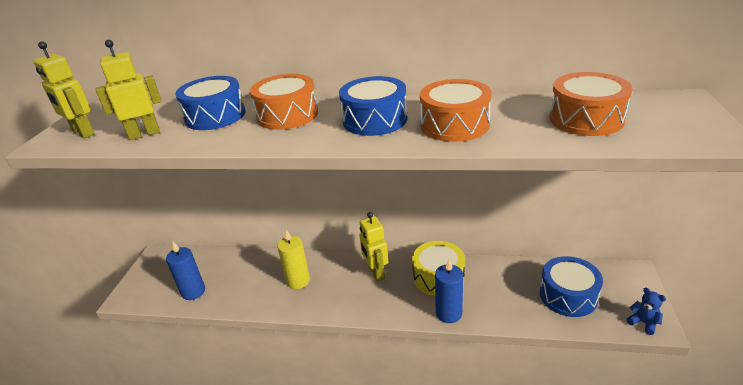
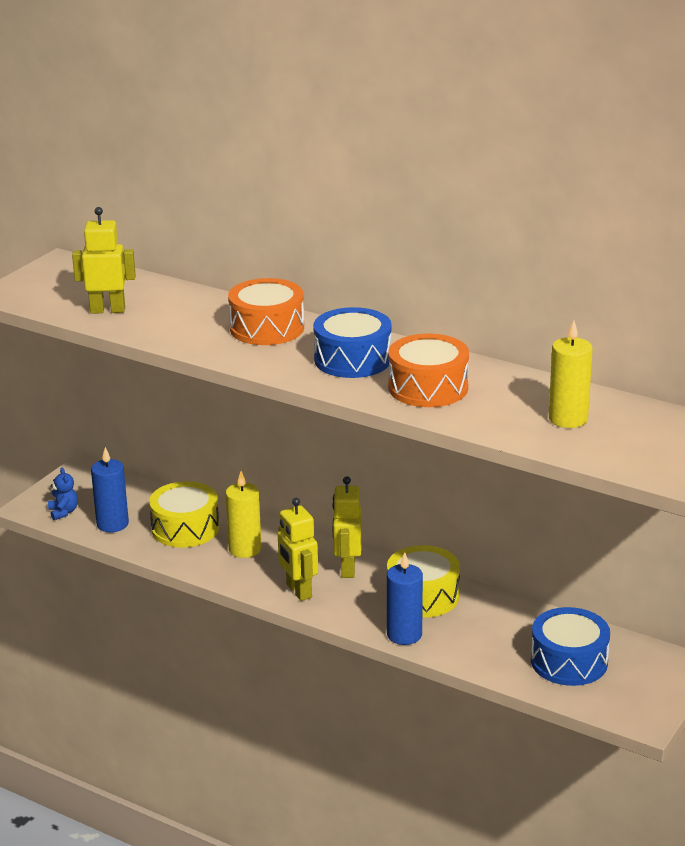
camera: 20 degrees right, 5 degrees down
yellow robot [34,41,95,138] -> yellow robot moved to [278,498,318,601]
blue drum [175,76,245,130] -> none
orange drum [549,72,633,136] -> yellow candle [549,320,593,428]
blue teddy bear [627,288,666,335] -> blue teddy bear moved to [48,468,78,520]
none -> yellow drum [149,481,219,547]

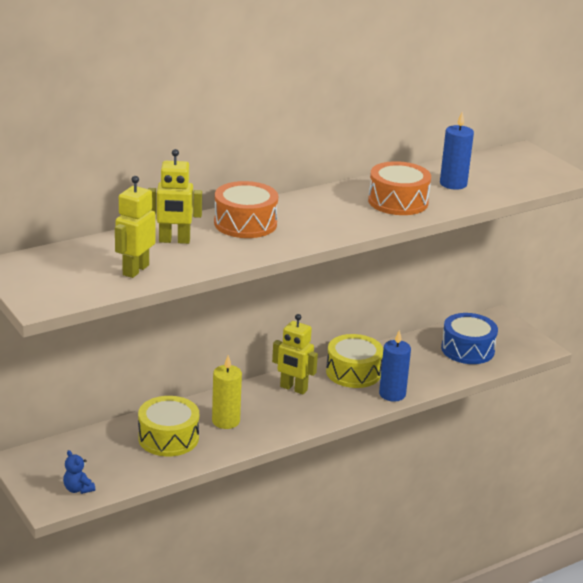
camera: 65 degrees left, 0 degrees up
blue teddy bear [48,468,78,520] -> blue teddy bear turned 135 degrees counterclockwise [63,450,95,494]
blue candle [91,447,129,532] -> blue candle moved to [440,112,474,190]
yellow robot [278,498,318,601] -> yellow robot moved to [148,149,202,244]
blue drum [313,307,392,378] -> none
yellow candle [549,320,593,428] -> none

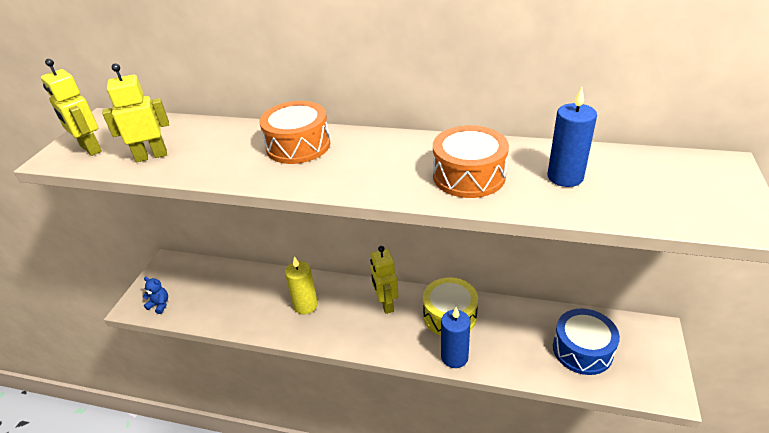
camera: 50 degrees right, 10 degrees up
blue teddy bear [63,450,95,494] -> blue teddy bear turned 105 degrees clockwise [143,277,168,314]
yellow drum [138,396,199,456] -> none
yellow robot [148,149,202,244] -> yellow robot moved to [41,59,102,156]

